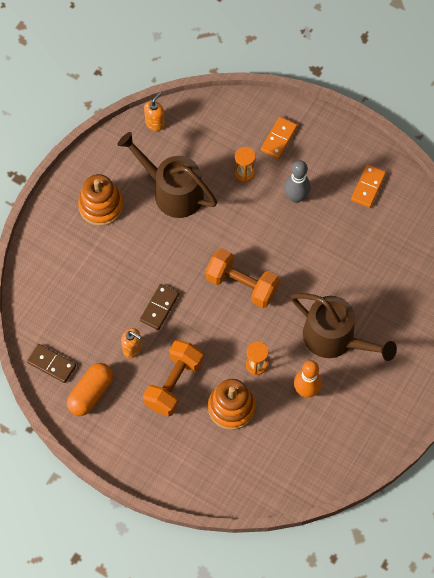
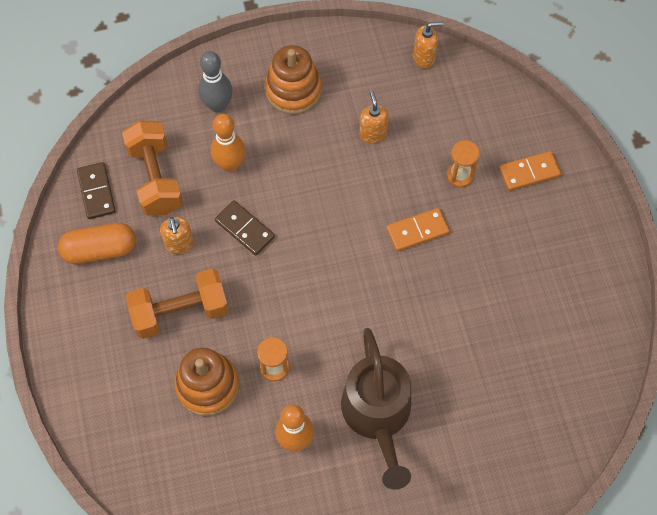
camera: 45 degrees right, 0 degrees up
brown watering can [117,132,217,218] -> orange soap dispenser [359,90,389,144]
brown domino [140,284,179,330] -> brown domino turned 60 degrees clockwise [215,200,275,256]
orange dumbbell [206,248,280,308] -> orange dumbbell moved to [122,120,183,215]
grey bowling pin [284,160,311,203] -> grey bowling pin moved to [198,51,233,113]
orange domino [351,165,386,208] -> orange domino moved to [386,208,450,251]
none -> orange bowling pin [211,114,246,172]

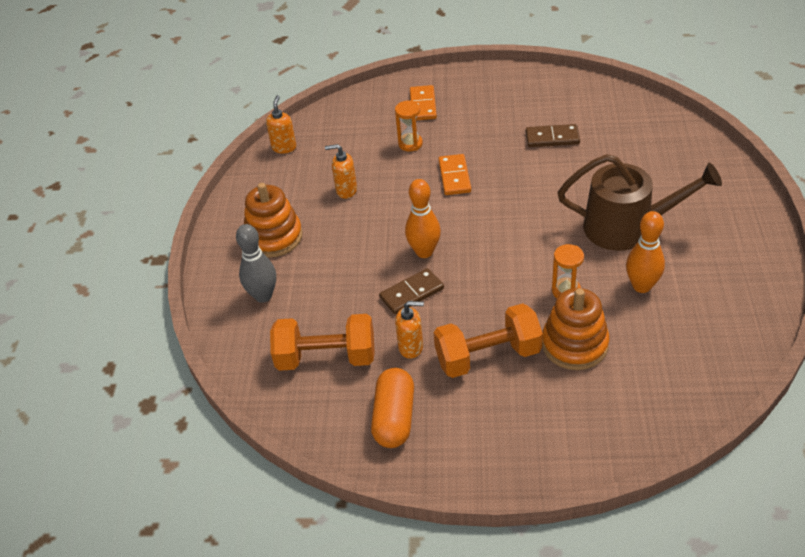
camera: 70 degrees left, 20 degrees down
brown domino [77,162,116,219] -> brown domino moved to [526,124,580,147]
orange dumbbell [126,268,229,339] -> orange dumbbell turned 75 degrees clockwise [434,303,543,378]
orange bowling pin [211,114,246,172] -> orange bowling pin moved to [405,179,441,258]

